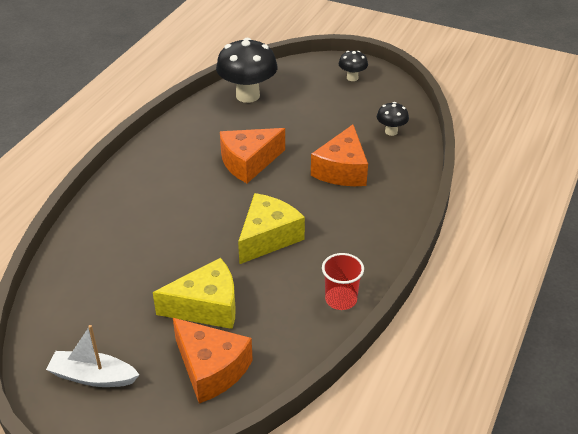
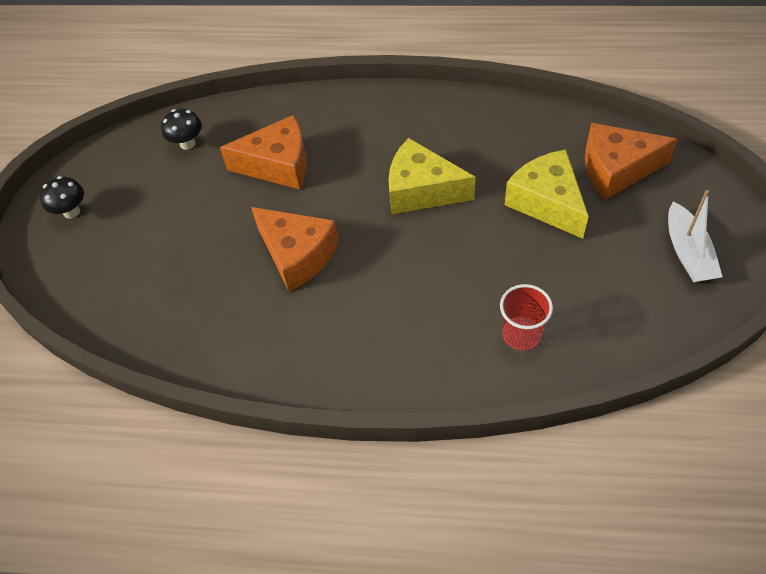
camera: 105 degrees left, 15 degrees up
orange cheese [173,318,253,403] -> orange cheese turned 120 degrees counterclockwise [585,123,678,200]
black mushroom [216,38,277,103] -> none
red cup [322,253,364,310] -> red cup moved to [500,284,553,350]

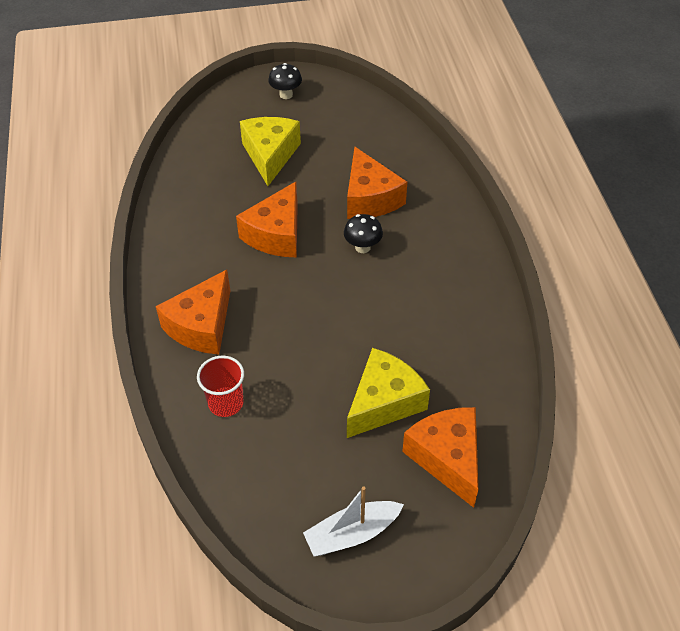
camera: 70 degrees right, 5 degrees down
black mushroom [161,109,202,150] -> black mushroom moved to [344,214,383,253]
yellow cheese [389,138,476,214] -> yellow cheese moved to [240,117,301,186]
none -> orange cheese [156,270,230,355]

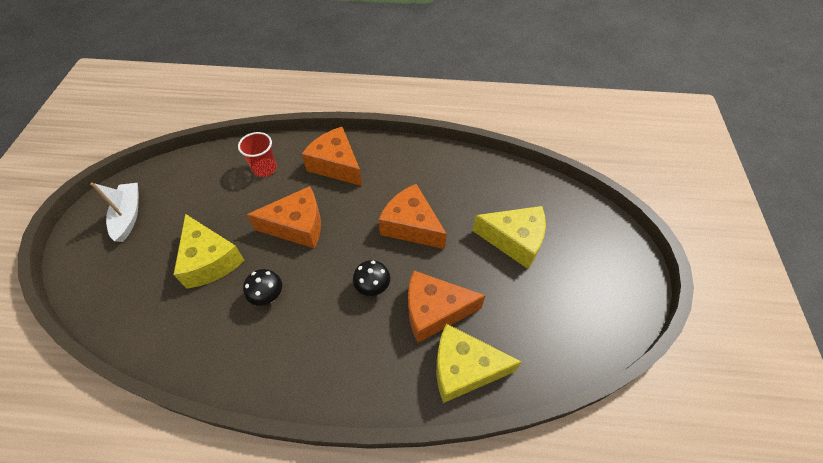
camera: 105 degrees right, 5 degrees up
black mushroom [268,63,302,99] -> black mushroom moved to [243,269,282,305]
orange cheese [402,407,478,508] -> orange cheese moved to [247,186,321,248]
none -> yellow cheese [436,324,522,403]

